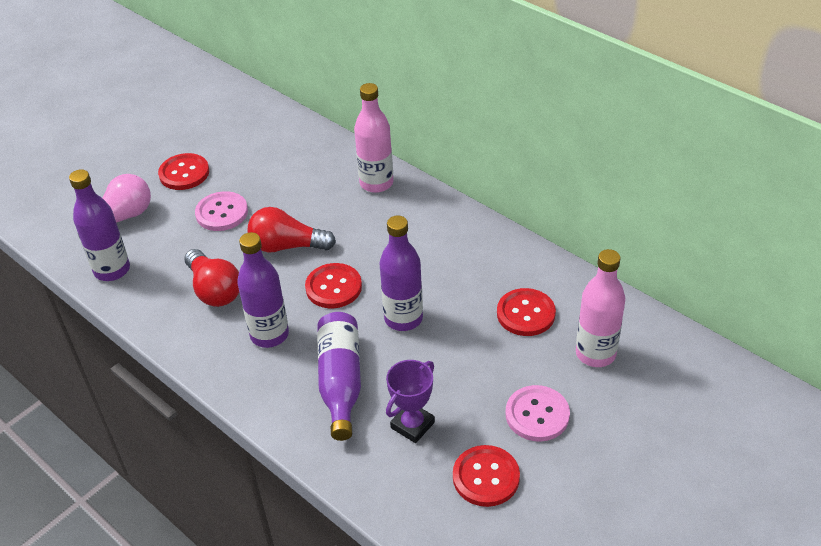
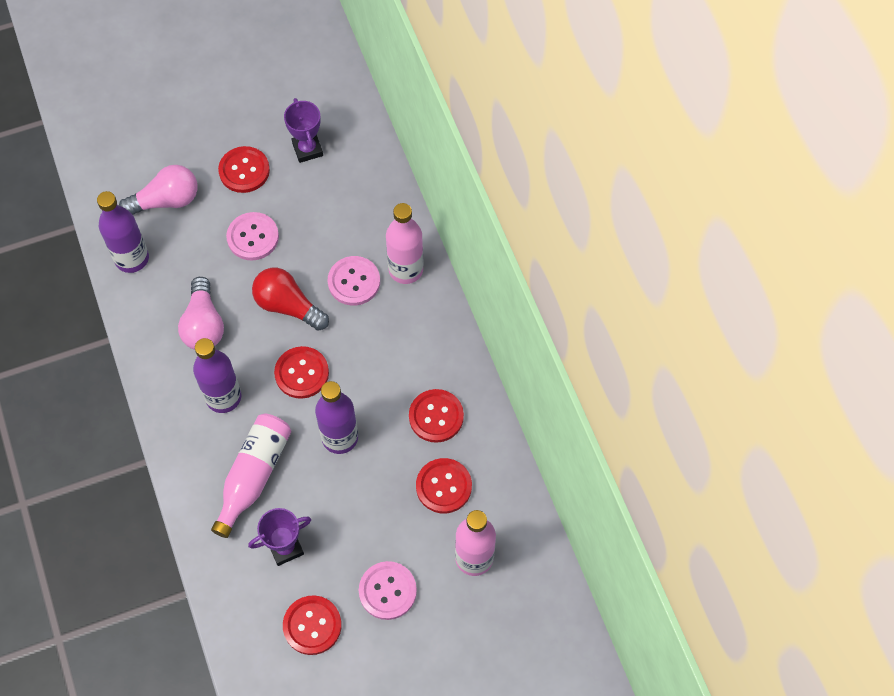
camera: 25 degrees right, 20 degrees up
red light bulb [184,249,239,307] -> pink light bulb [178,277,224,350]
purple bottle [317,312,361,441] -> pink bottle [211,414,291,538]
none -> purple trophy [284,98,323,163]
none -> pink button [328,256,380,305]
none -> red button [409,389,464,443]

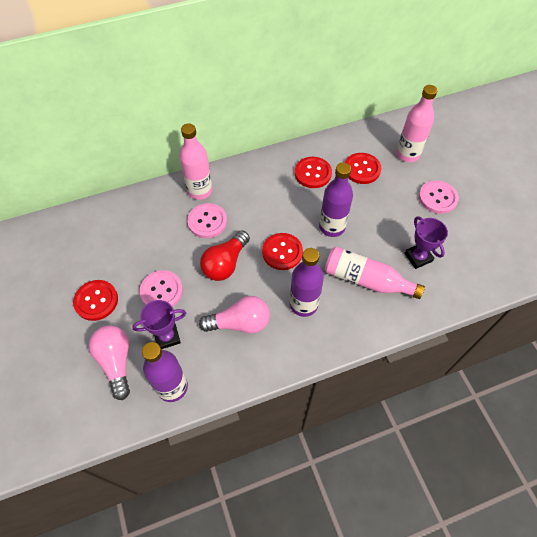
camera: 90 degrees left, 5 degrees down
red button [283,595,342,655] -> none
purple trophy [284,98,323,163] -> purple trophy moved to [132,300,186,349]

